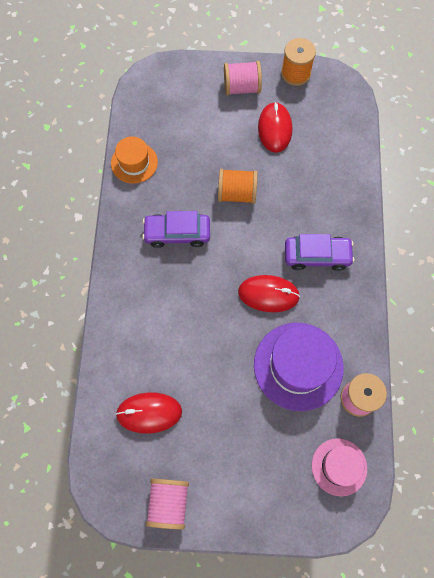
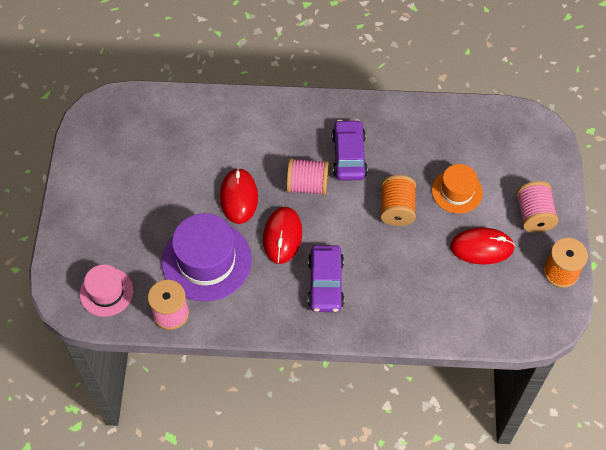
camera: 90 degrees right, 10 degrees down
orange hat [111,137,158,184] -> orange hat moved to [432,164,483,214]
red mouse [115,392,182,434] -> red mouse moved to [220,168,258,224]
pink spool [145,479,189,529] -> pink spool moved to [287,158,329,195]

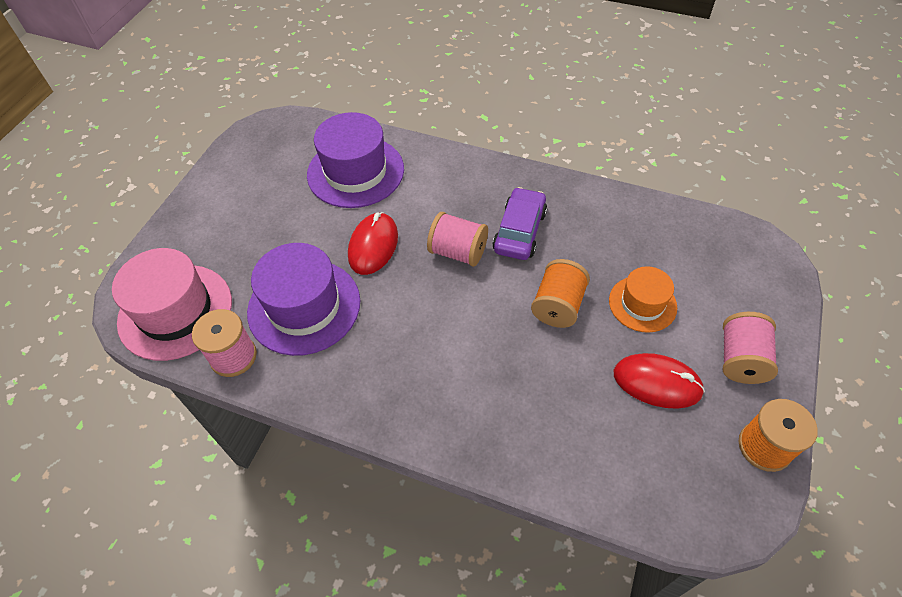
camera: 20 degrees right, 5 degrees down
pink hat [80,265,133,317] -> pink hat [112,248,232,361], size x1.70
red mouse [263,207,302,264] -> none
purple car [308,245,344,312] -> none
none -> purple hat [307,112,404,208]

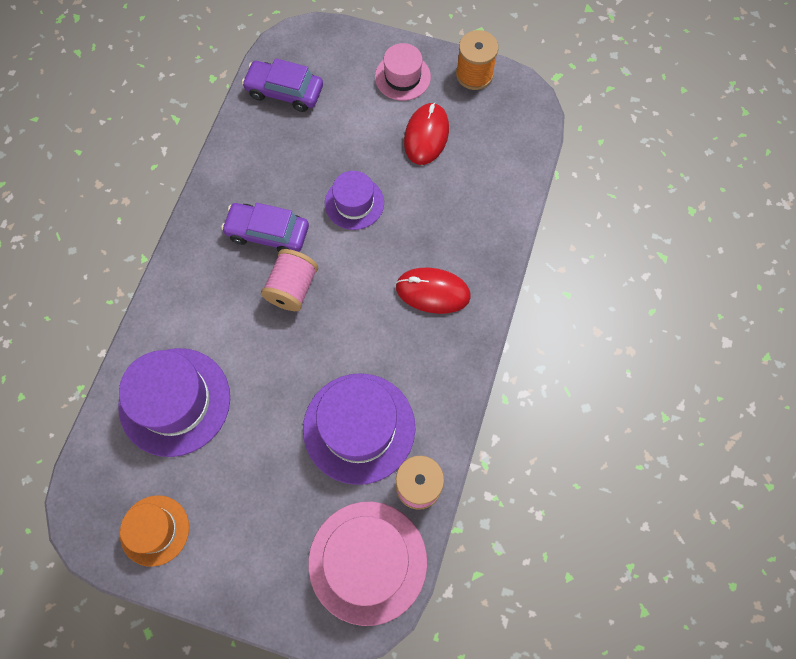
camera: 95 degrees left, 15 degrees up
red mouse [348,212,398,275] -> red mouse moved to [396,267,471,314]
orange spool [531,259,590,328] -> purple hat [325,171,384,230]
orange hat [609,266,677,333] -> orange hat moved to [120,495,189,567]
pink spool [723,312,778,384] -> pink hat [375,43,431,101]
none -> purple car [242,58,323,112]

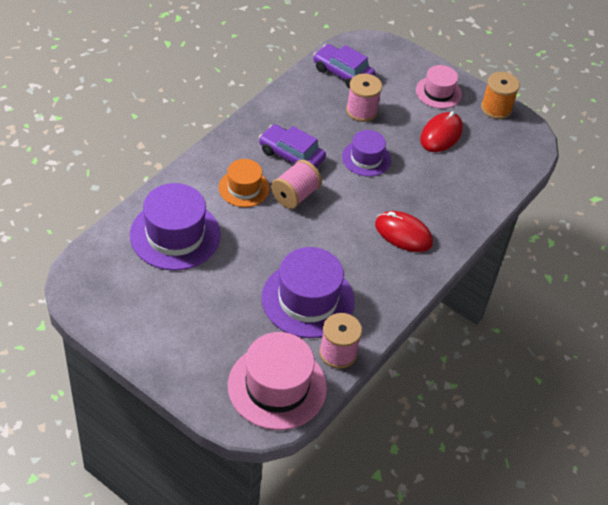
camera: 15 degrees right, 20 degrees down
orange hat [120,495,189,567] -> orange hat moved to [219,159,270,207]
none -> pink spool [346,74,382,122]

